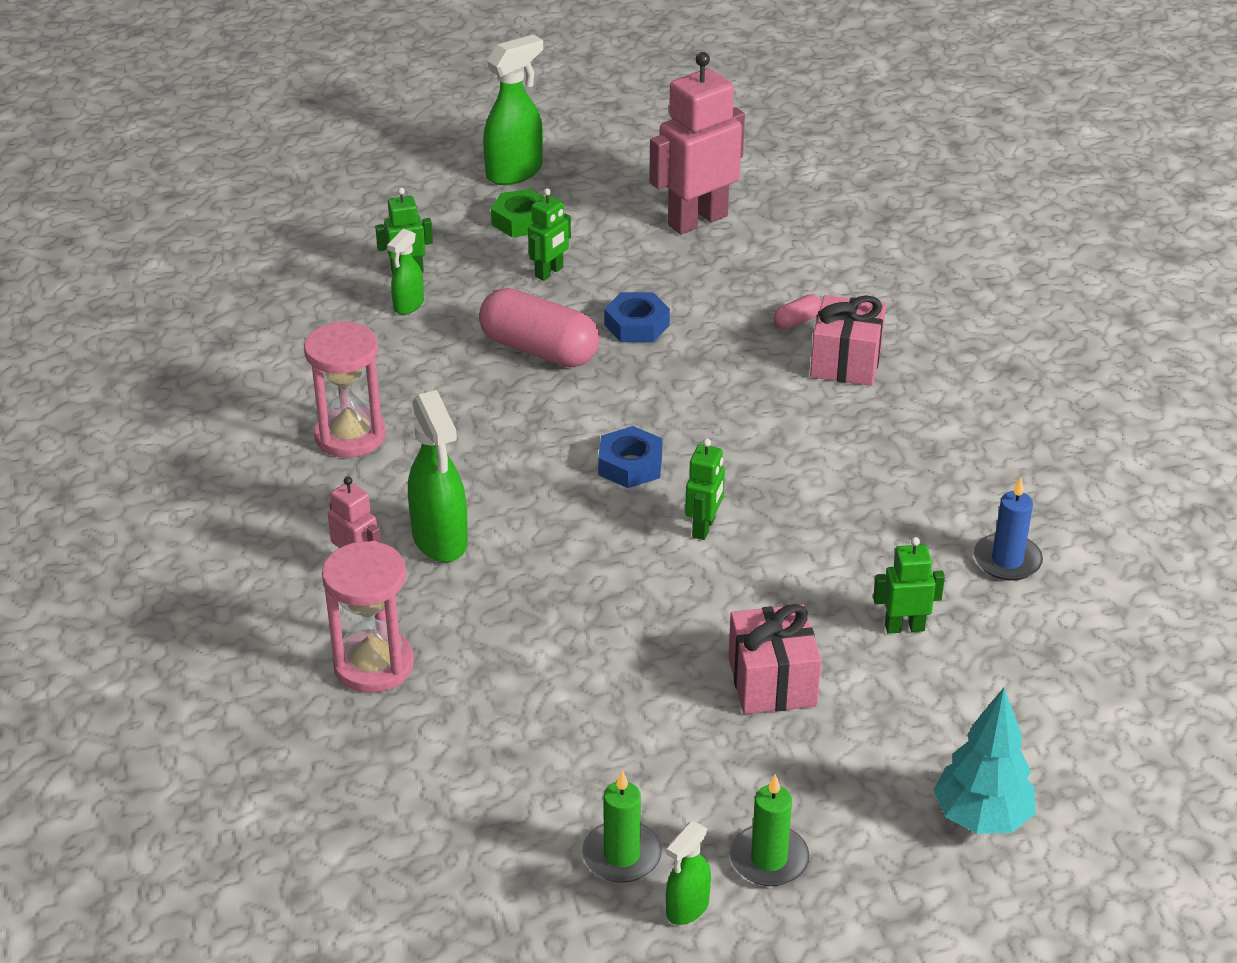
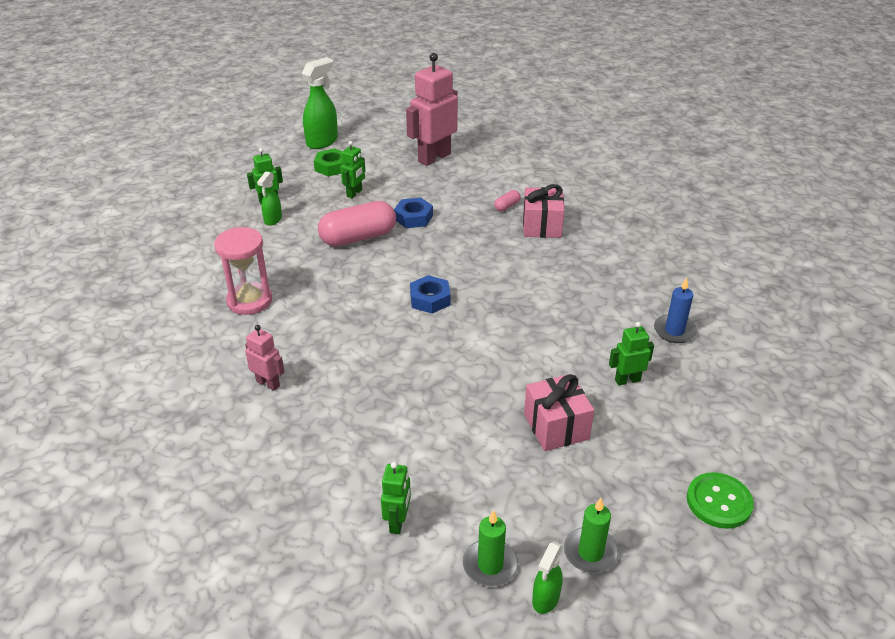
camera: 10 degrees left, 0 degrees up
pink hourglass [322,541,414,693] -> none
green spray bottle [408,390,468,562] -> none
pink capsule [479,288,599,367] -> pink capsule turned 45 degrees counterclockwise [318,201,396,246]
green robot [685,438,725,540] -> green robot moved to [381,462,411,534]
turquoise tree [933,688,1035,834] -> green button [687,472,754,529]

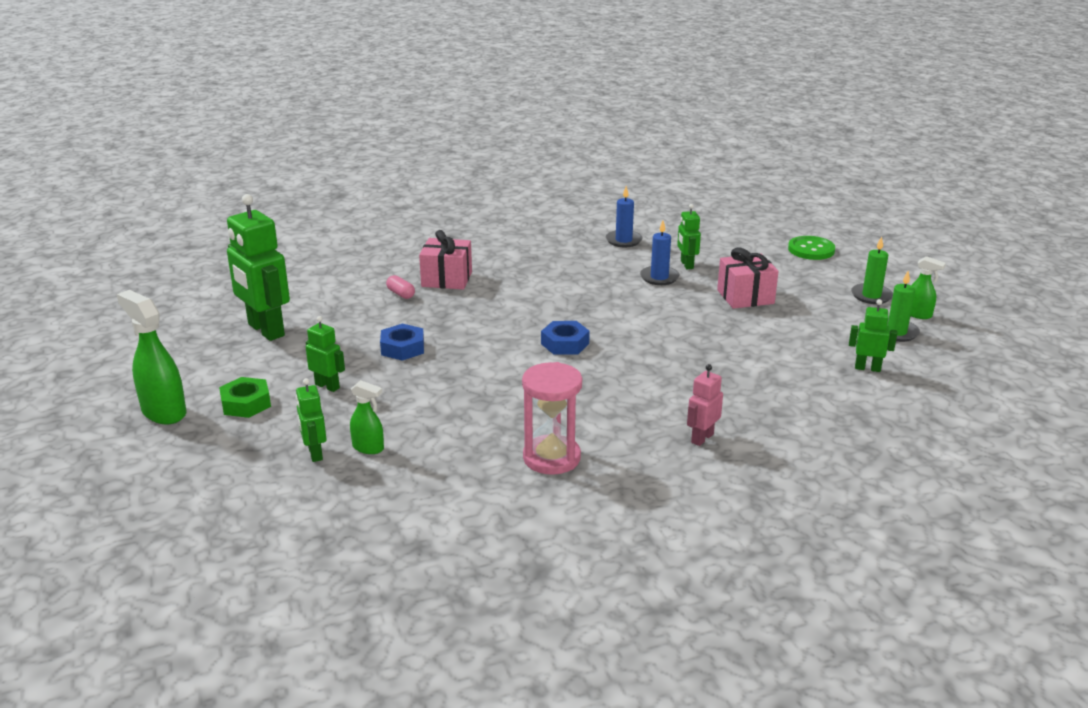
camera: 85 degrees left, 10 degrees down
pink capsule [318,201,396,246] -> none
pink robot [406,53,458,166] -> green robot [227,194,290,341]
none -> blue candle [640,221,680,285]

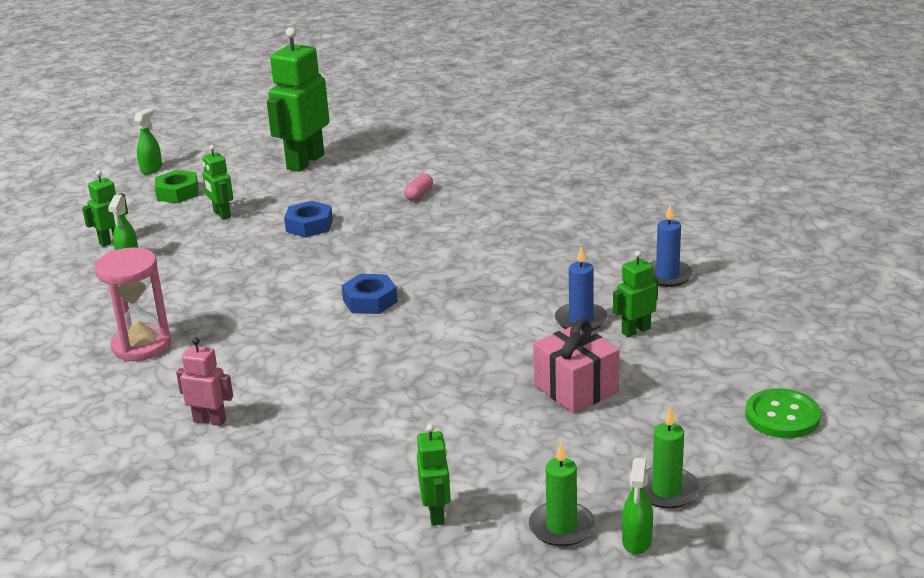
camera: 70 degrees right, 0 degrees up
green spray bottle [117,290,187,424] -> green spray bottle [134,108,162,175], size x0.56
green robot [306,316,345,392] -> green robot turned 135 degrees clockwise [202,145,233,220]
pink gift [419,230,472,290] -> none

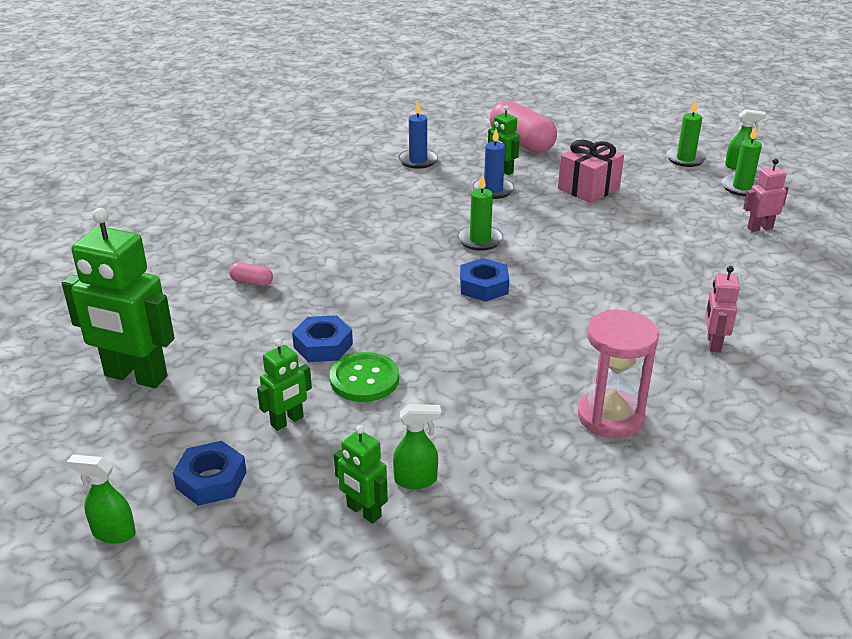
camera: 100 degrees left, 5 degrees up
green nut [155,170,199,203] -> blue nut [173,441,247,506]
green robot [417,424,451,526] -> pink robot [743,158,789,232]
green button [745,388,821,438] -> green button moved to [330,352,399,402]
none -> green candle [457,174,503,251]
none -> pink capsule [489,100,557,153]

